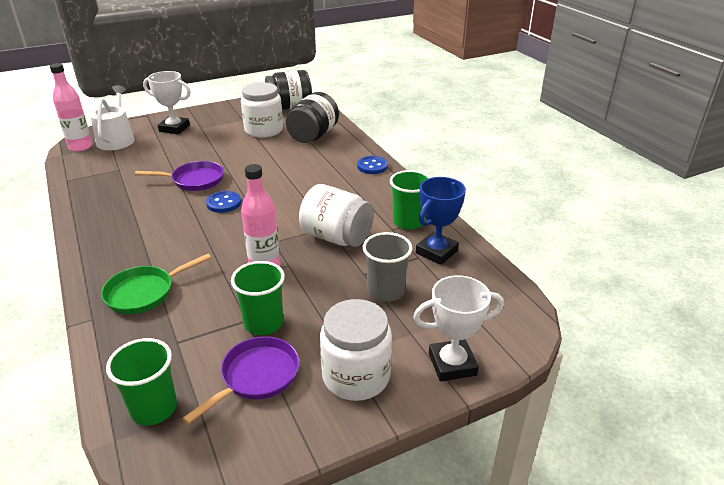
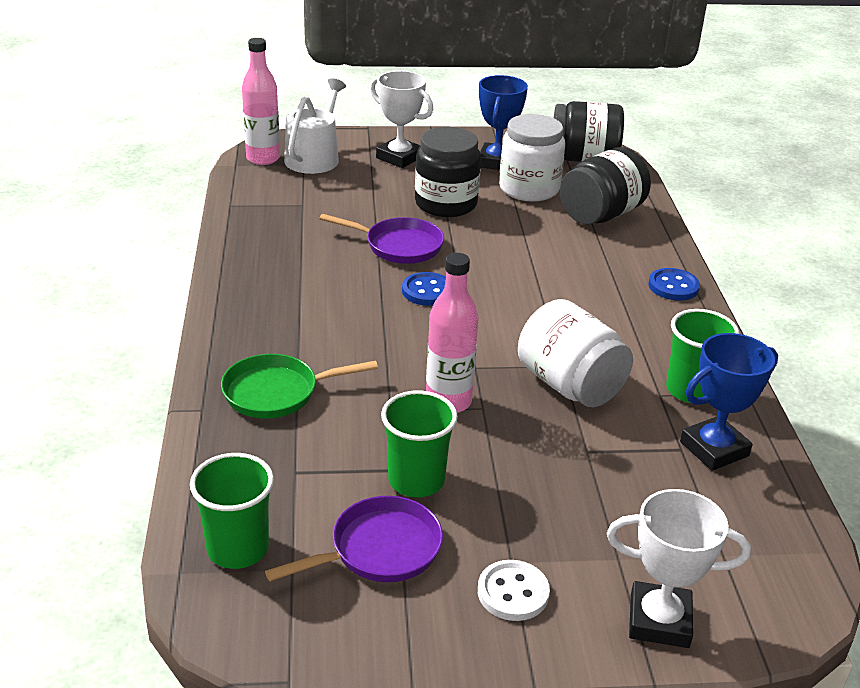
camera: 20 degrees right, 0 degrees up
white jar [320,299,392,401] -> white button [478,560,550,621]
grey cup [363,232,413,302] -> none
none -> black jar [415,127,481,217]
none -> blue trophy [479,75,528,170]

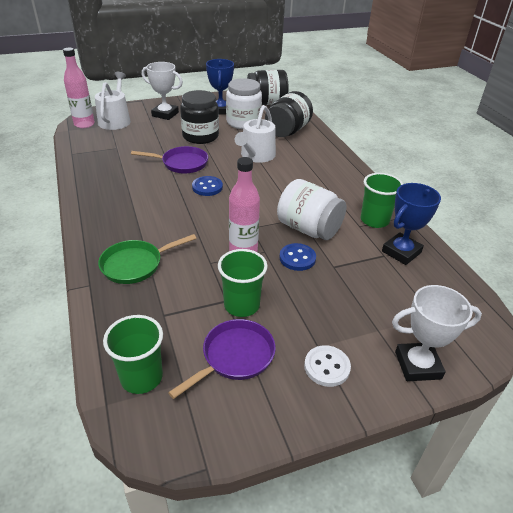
camera: 15 degrees left, 5 degrees up
blue button [649,268,700,301] -> blue button moved to [279,243,316,271]
none -> white watering can [235,105,276,163]

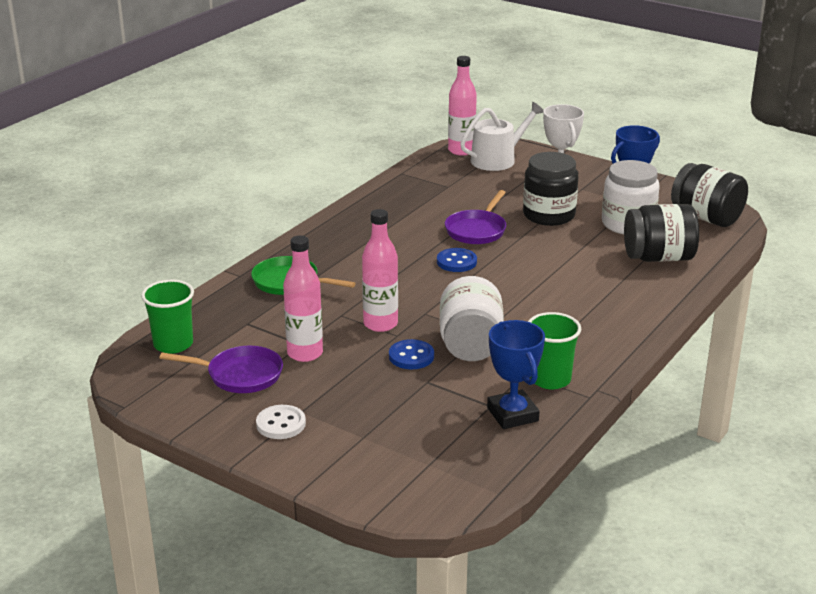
camera: 55 degrees right, 10 degrees down
purple pan [131,146,208,173] -> purple pan turned 60 degrees clockwise [445,190,506,244]
green cup [218,249,268,317] -> pink bottle [283,236,323,362]
white watering can [235,105,276,163] -> none
blue trophy [382,183,441,265] -> blue trophy turned 60 degrees clockwise [487,320,545,429]
white trophy [392,285,482,381] -> none

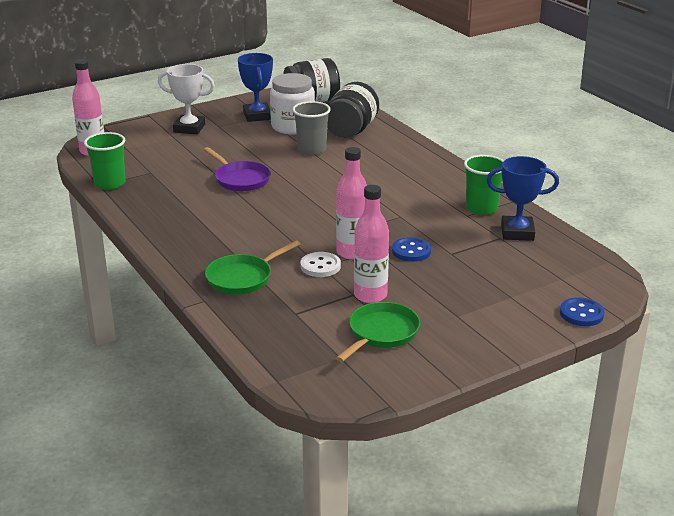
camera: 65 degrees left, 0 degrees up
green cup [141,280,194,354] -> green cup moved to [84,132,126,190]
purple pan [160,346,283,393] -> green pan [336,302,420,362]
white button [256,405,306,439] -> white button moved to [300,252,341,277]
blue button [437,248,477,272] -> blue button moved to [560,297,605,326]
white jar [440,276,504,361] -> none
white watering can [460,102,543,171] -> none
black jar [523,152,578,226] -> none
none -> grey cup [292,101,331,155]

